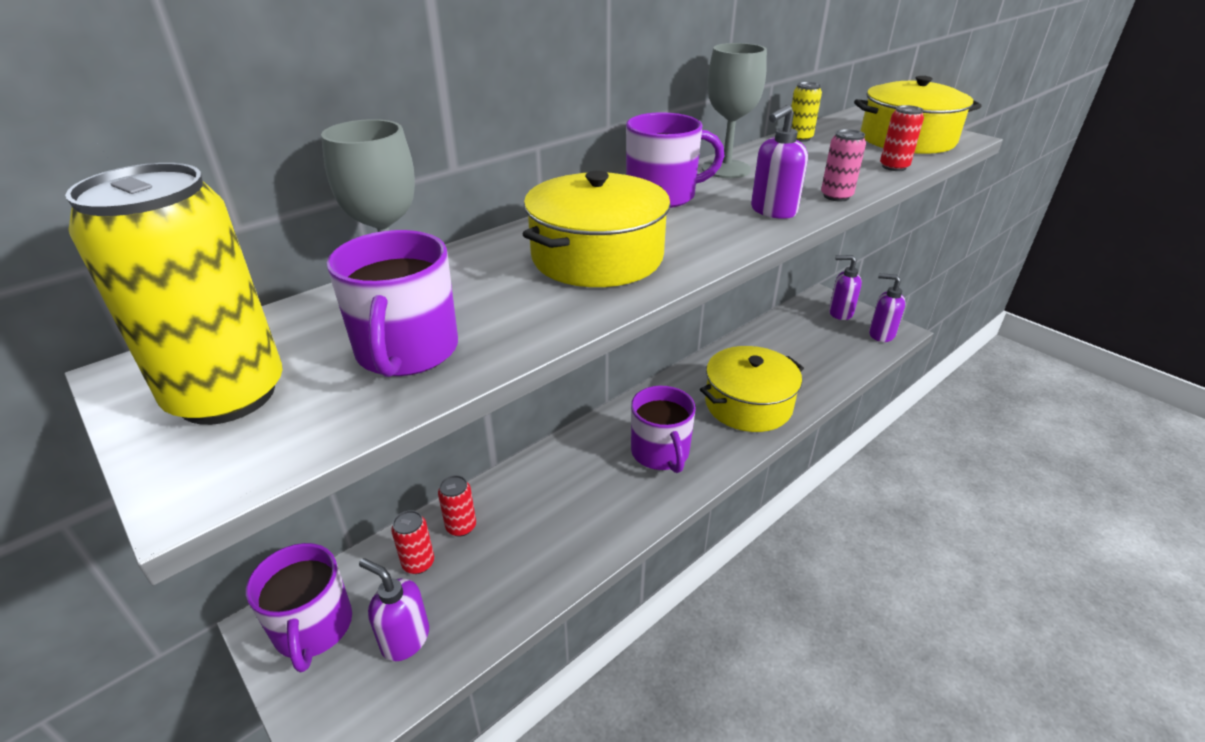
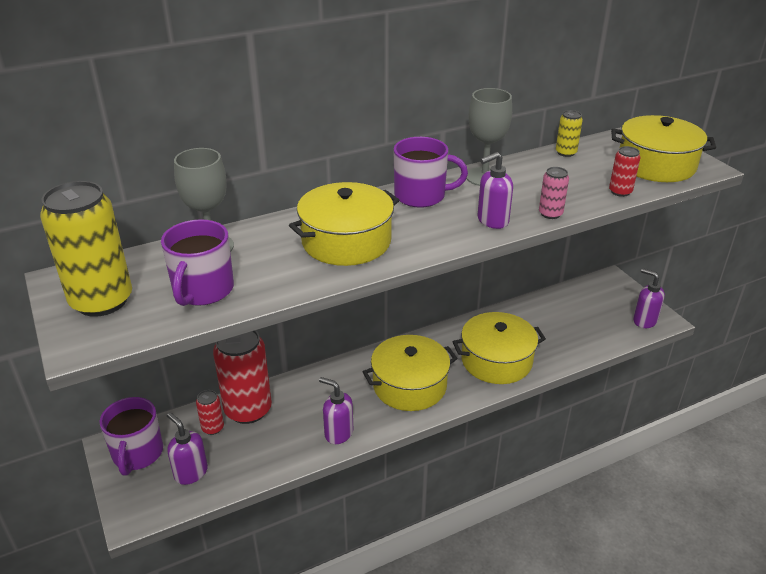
camera: 15 degrees right, 0 degrees up
red can [438,475,476,536] -> red can [213,330,272,424], size x2.18
purple mug [631,386,696,473] -> yellow pot [363,335,458,411]
purple soap dispenser [829,255,862,320] -> purple soap dispenser moved to [319,377,353,444]

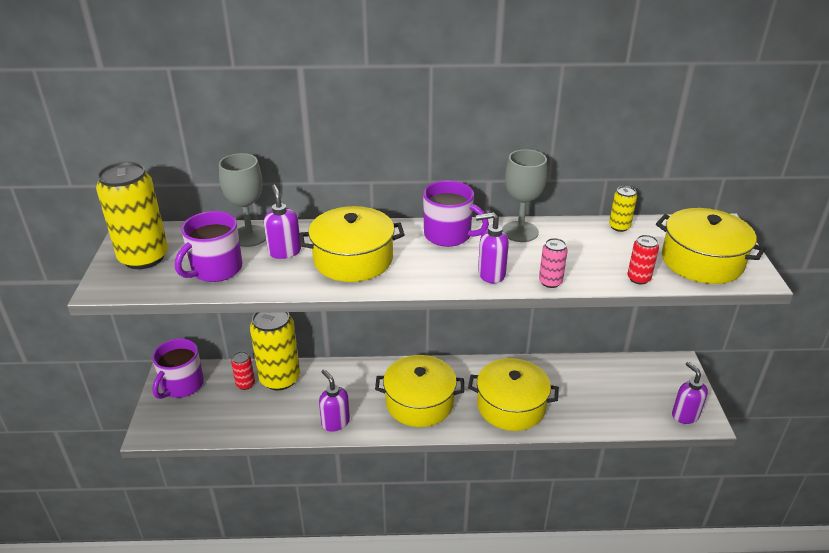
camera: 25 degrees right, 0 degrees up
purple soap dispenser [167,412,208,485] -> purple soap dispenser moved to [264,185,301,259]
red can [213,330,272,424] -> yellow can [250,312,300,390]

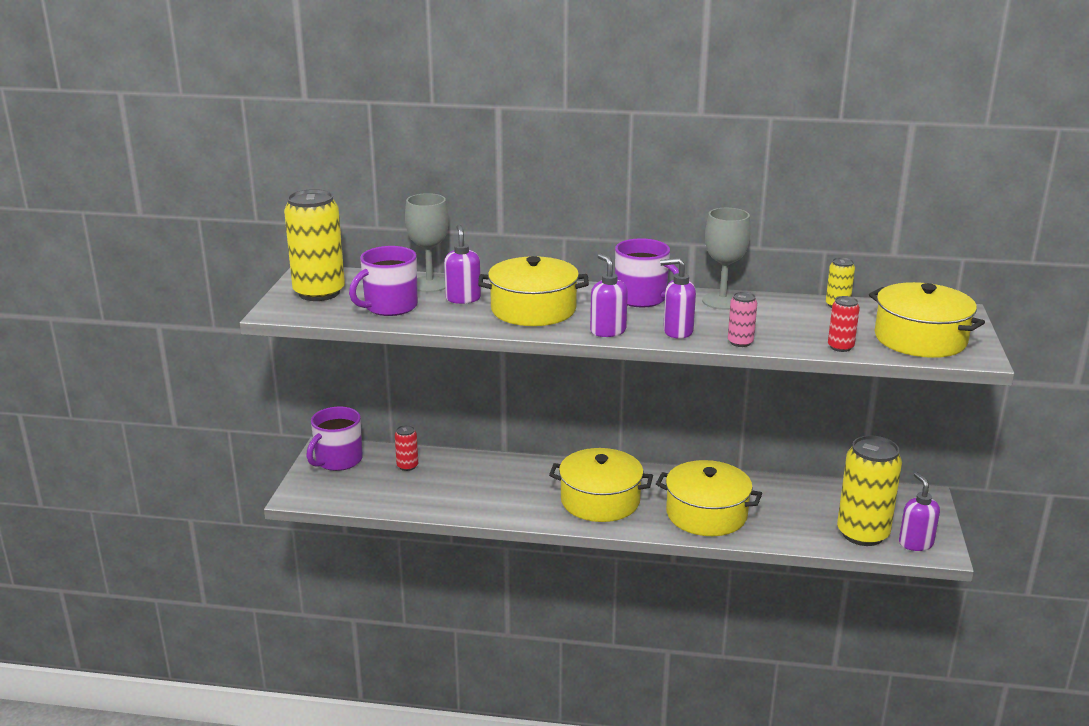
camera: 10 degrees right, 10 degrees down
yellow can [250,312,300,390] -> yellow can moved to [837,436,902,546]
purple soap dispenser [319,369,350,432] -> purple soap dispenser moved to [590,254,628,337]

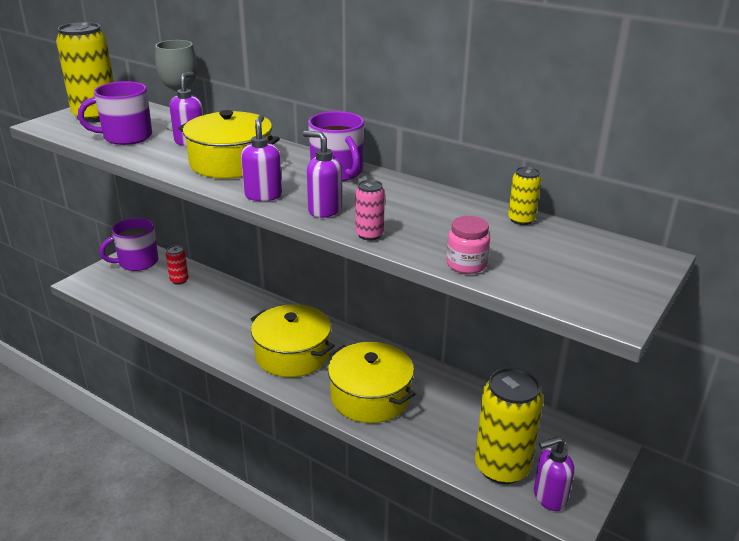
camera: 25 degrees right, 5 degrees up
grey goblet [702,208,751,310] -> none
red can [828,296,860,352] -> pink jar [447,216,490,274]
yellow pot [869,282,985,358] -> none
purple soap dispenser [899,472,940,551] -> purple soap dispenser turned 120 degrees counterclockwise [534,436,574,511]

